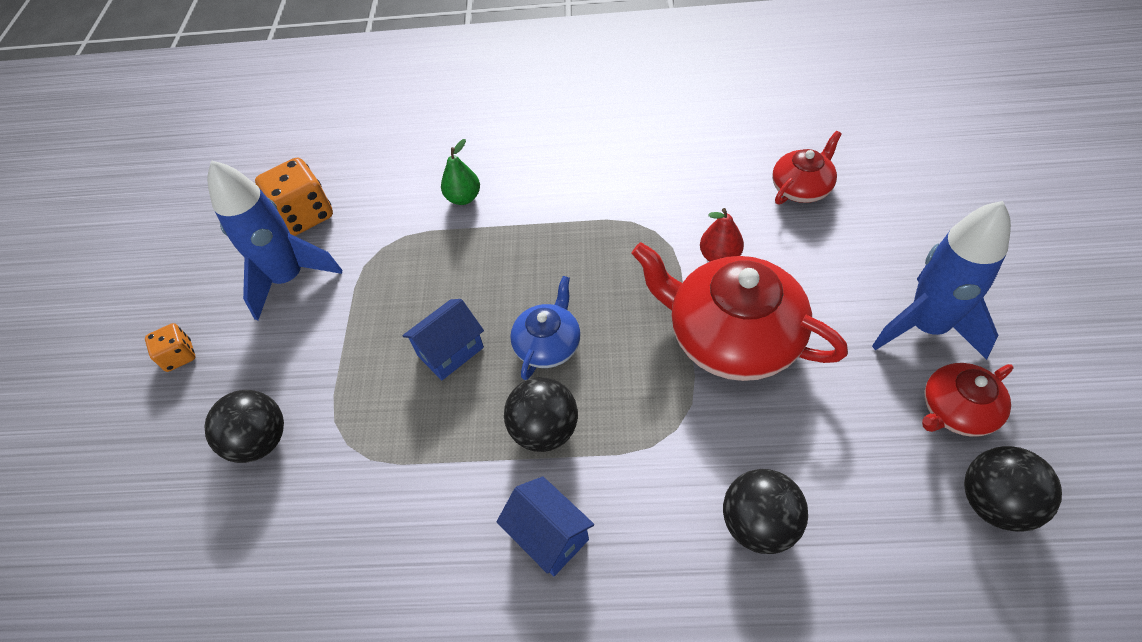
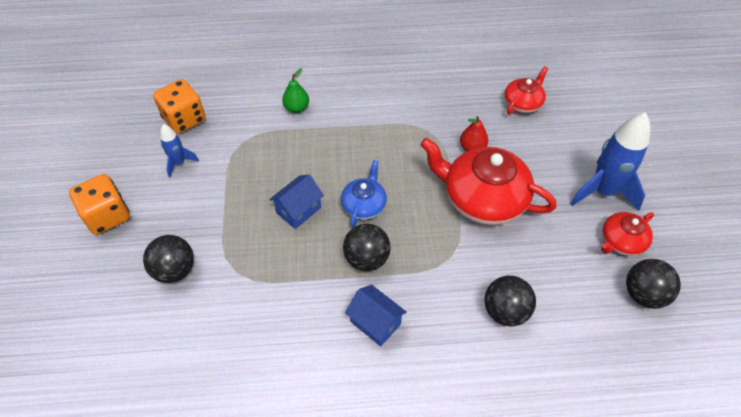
camera: 10 degrees left, 0 degrees up
orange dice [145,323,195,372] -> orange dice [69,174,130,235], size x1.79
blue rocket [207,160,342,320] -> blue rocket [160,124,199,178], size x0.52

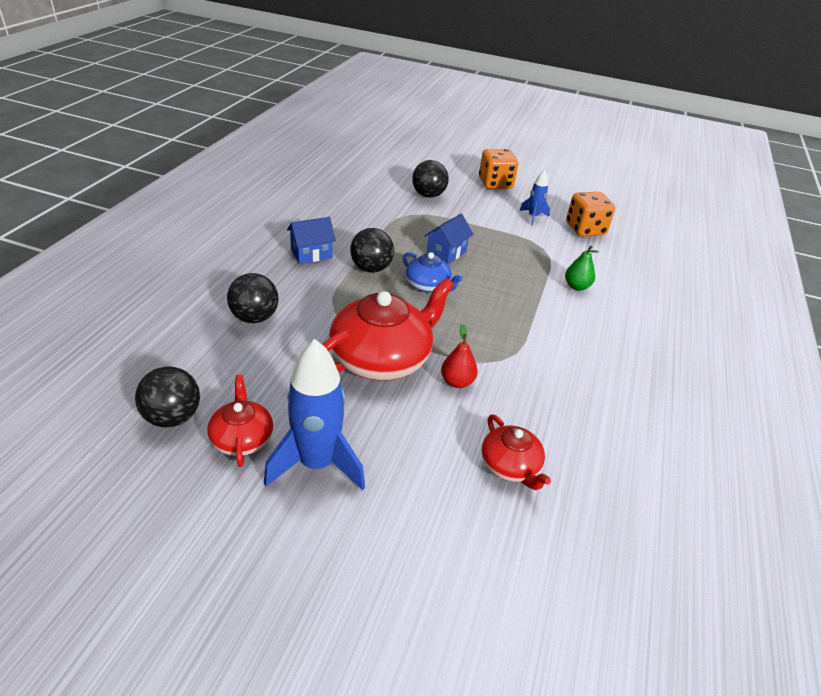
camera: 110 degrees right, 15 degrees down
blue house [269,174,324,229] -> blue house turned 60 degrees clockwise [425,214,473,264]

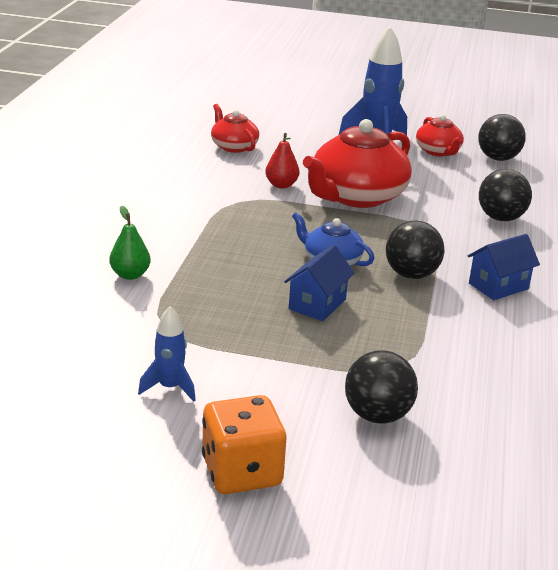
camera: 175 degrees right, 10 degrees down
orange dice [566,192,615,236] -> none

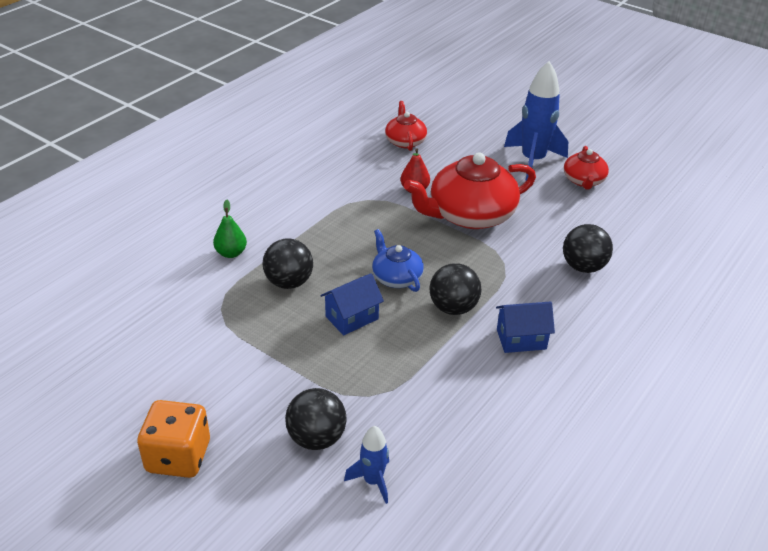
camera: 25 degrees right, 10 degrees up
blue rocket [138,306,196,402] -> blue rocket moved to [344,426,389,504]
black ball [478,114,526,161] -> black ball moved to [263,239,313,289]

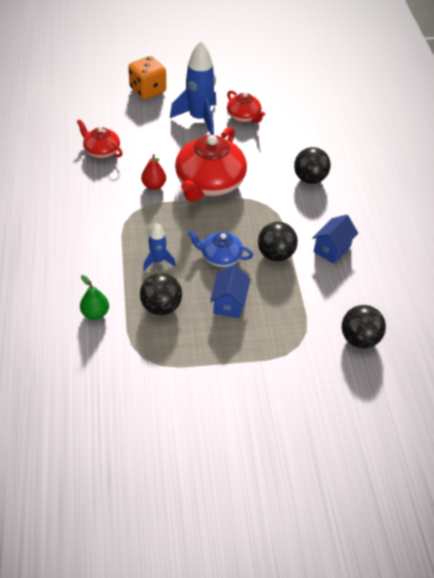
camera: 45 degrees left, 10 degrees up
orange dice [137,400,210,478] -> orange dice moved to [128,56,166,99]
black ball [285,388,347,450] -> black ball moved to [342,305,386,348]
blue rocket [344,426,389,504] -> blue rocket moved to [143,223,176,271]

